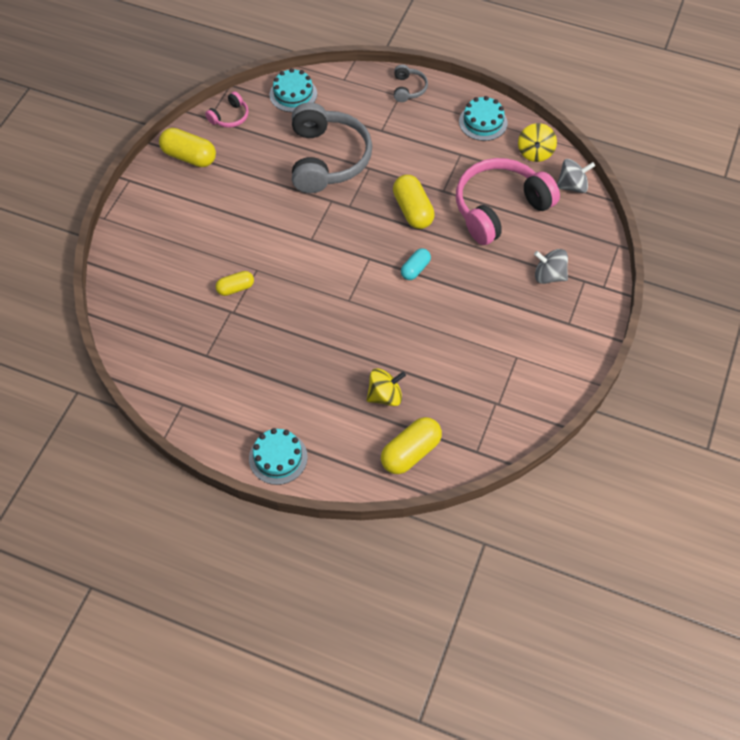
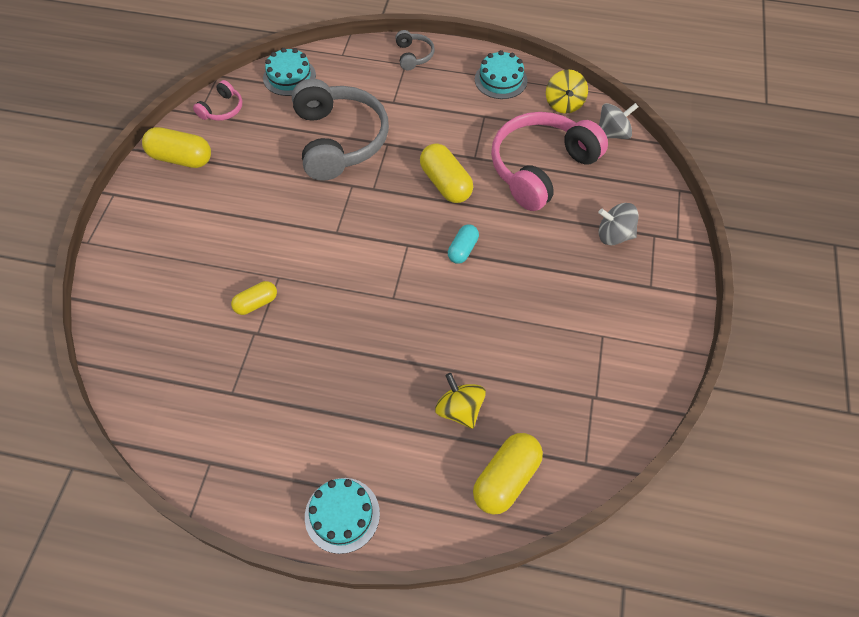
camera: 10 degrees left, 0 degrees up
yellow spinning top [367,368,406,406] -> yellow spinning top turned 90 degrees counterclockwise [435,373,486,429]

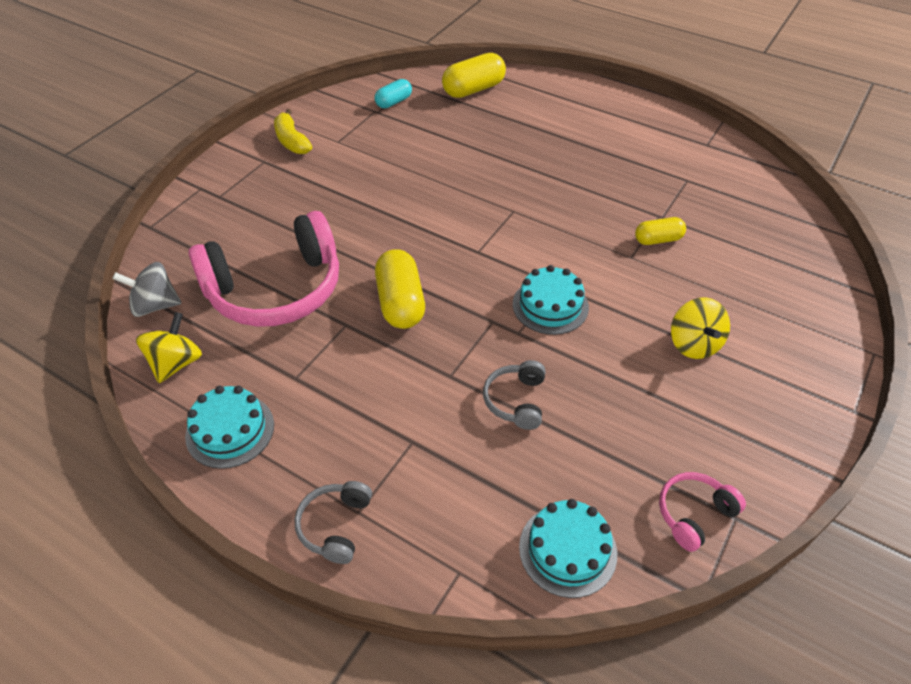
camera: 160 degrees left, 10 degrees down
yellow capsule [142,127,211,168] -> none
grey headphones [292,79,389,181] -> grey headphones [483,360,546,430], size x0.44
turquoise cake [305,478,380,554] -> turquoise cake moved to [513,265,589,335]
yellow spinning top [435,373,486,429] -> yellow spinning top moved to [671,298,730,359]
turquoise capsule [448,225,479,264] -> turquoise capsule moved to [375,79,412,108]
grey spinning top [599,203,639,245] -> none
none -> yellow banana [274,109,312,154]

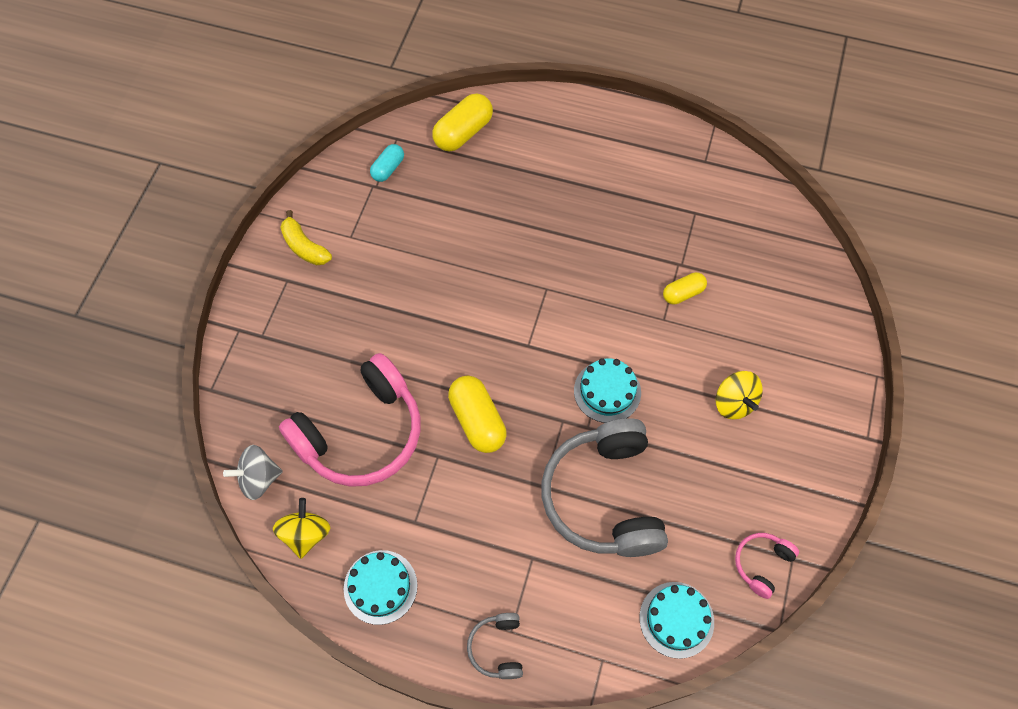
camera: 15 degrees left, 15 degrees up
grey headphones [483,360,546,430] -> grey headphones [541,418,668,557], size x2.25

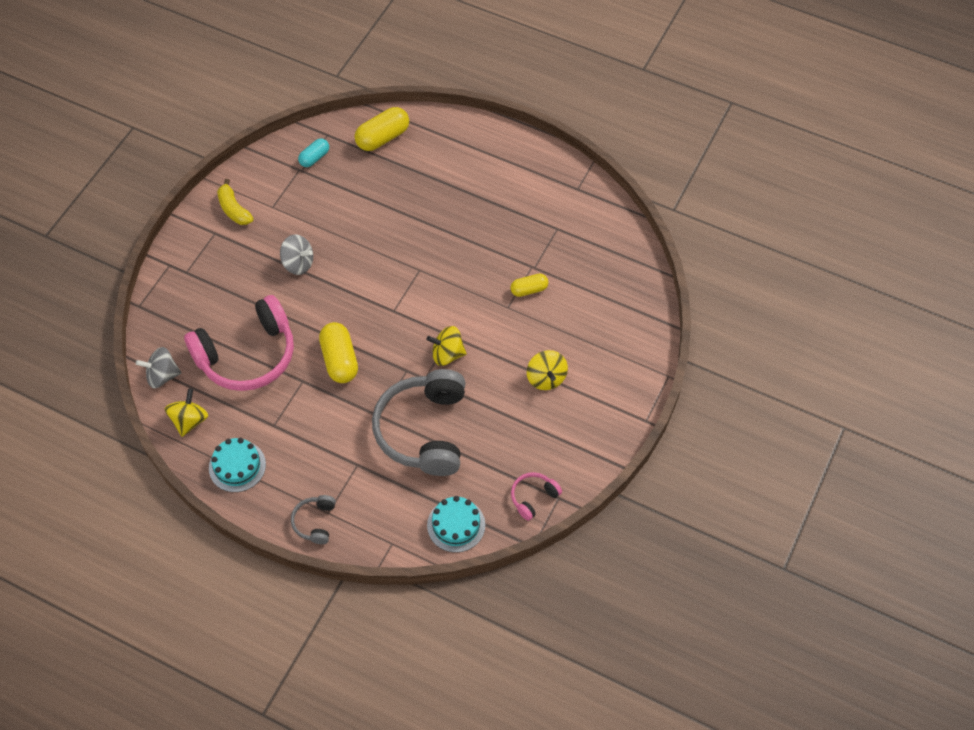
camera: 10 degrees right, 5 degrees down
turquoise cake [574,358,641,423] -> yellow spinning top [426,326,467,366]
none -> grey spinning top [280,234,313,275]

